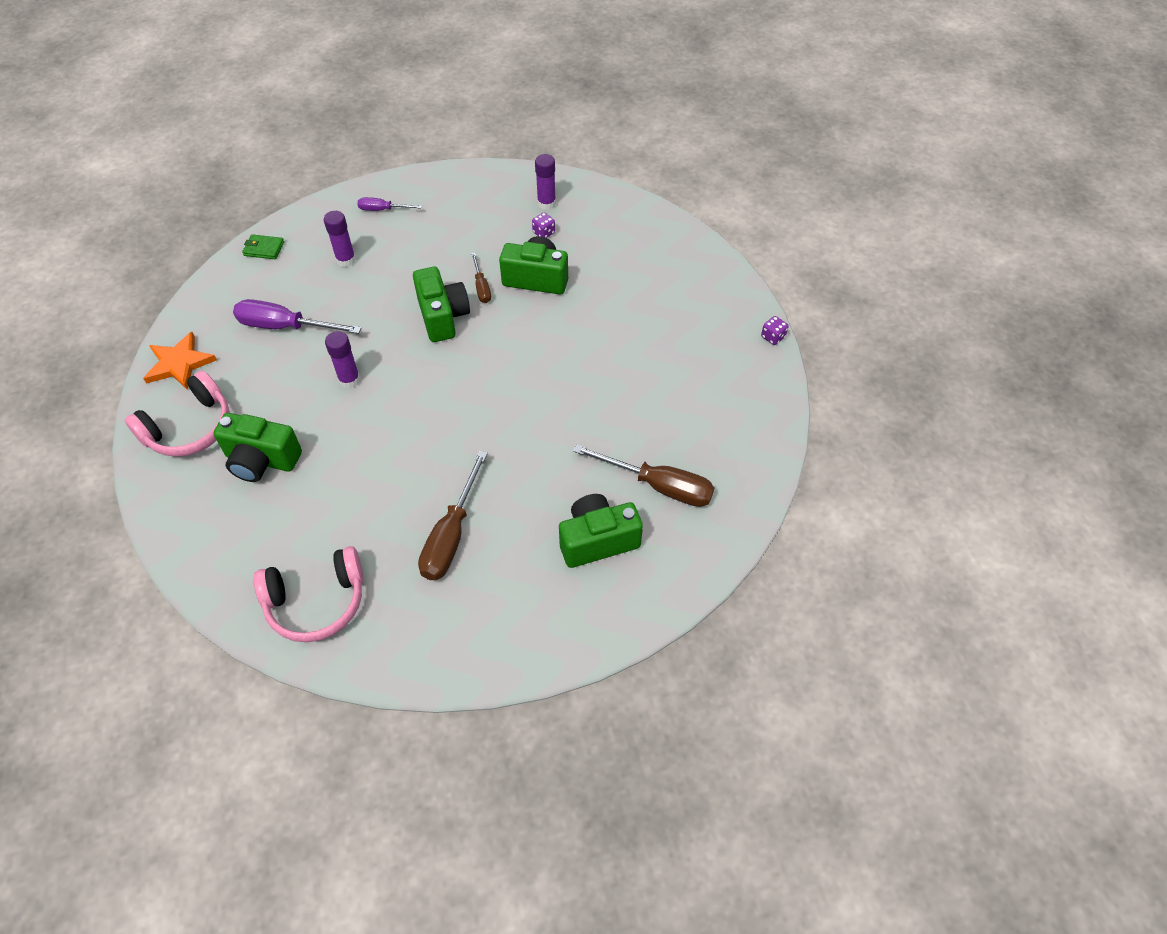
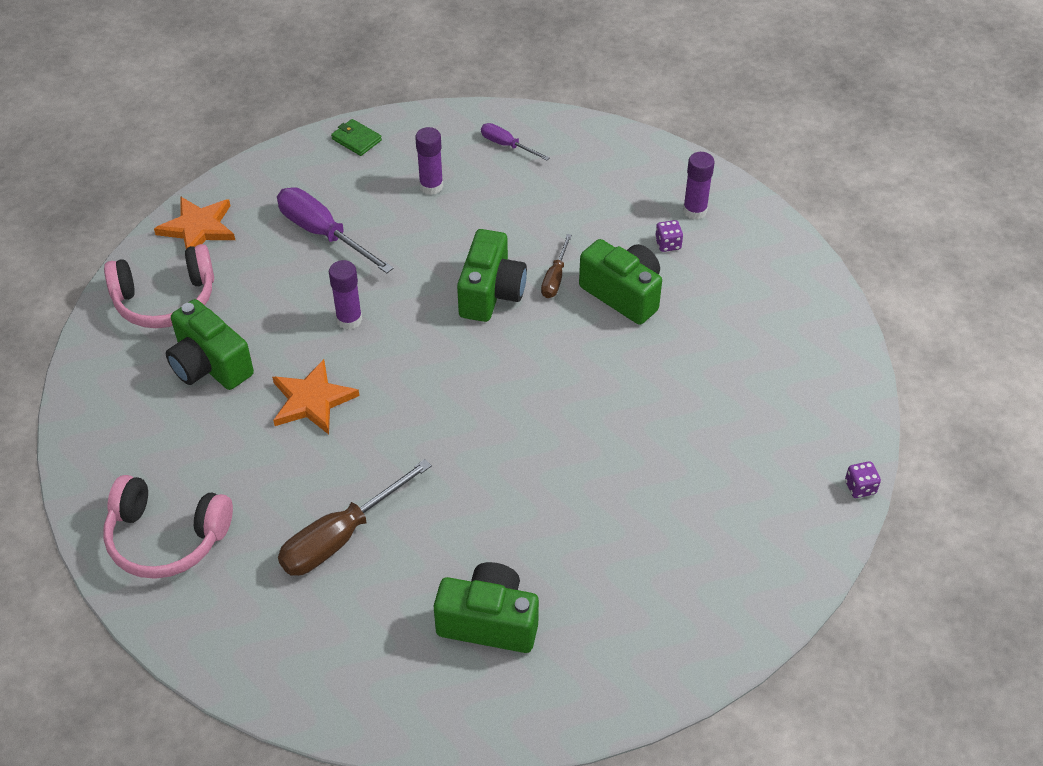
camera: 30 degrees right, 5 degrees down
brown screwdriver [573,444,714,507] -> none
none -> orange star [272,359,359,434]

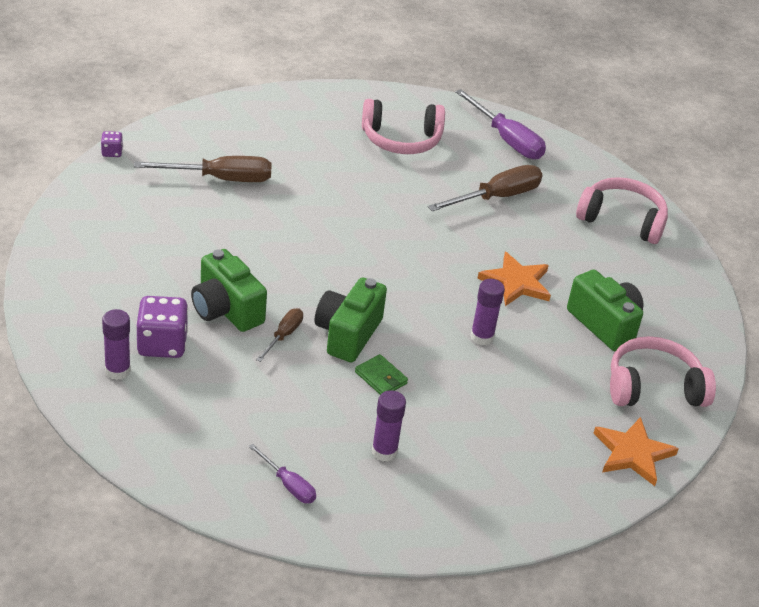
camera: 175 degrees left, 10 degrees down
purple screwdriver [277,187,394,273] -> purple screwdriver moved to [455,89,546,159]
green wallet [331,119,382,156] -> green wallet moved to [355,354,408,395]
green camera [434,562,539,653] -> pink headphones [362,99,445,154]
purple dice [655,220,683,252] -> purple dice [136,296,188,358], size x2.02
none -> brown screwdriver [134,156,271,182]

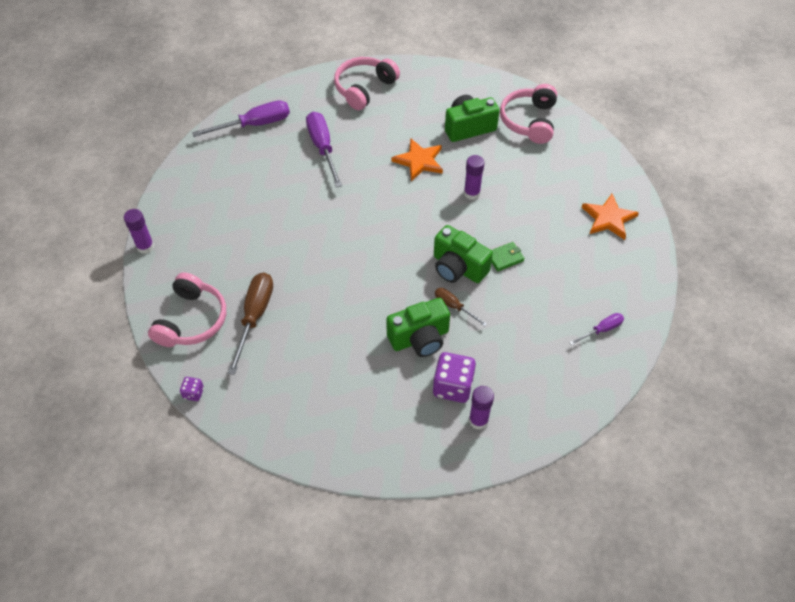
camera: 70 degrees left, 15 degrees up
pink headphones [362,99,445,154] -> pink headphones moved to [148,272,226,347]
purple glue stick [372,390,406,462] -> purple glue stick moved to [124,209,154,254]
brown screwdriver [428,165,542,211] -> purple screwdriver [306,112,342,188]
orange star [594,417,679,486] -> orange star moved to [582,194,639,240]

